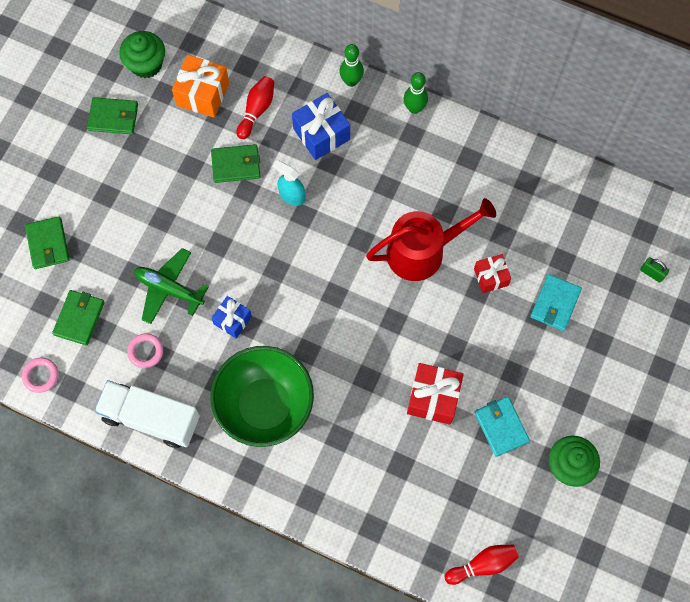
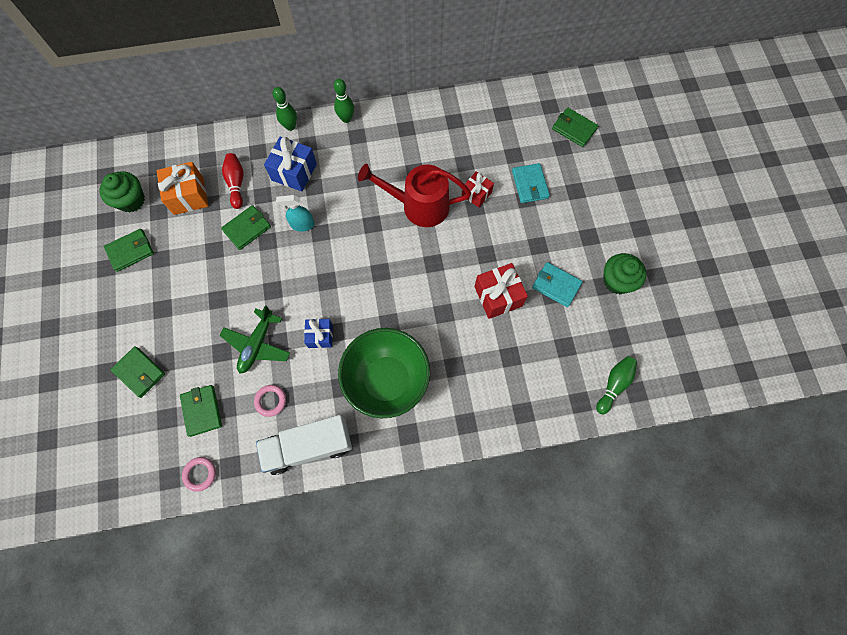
camera: 35 degrees left, 0 degrees up
green plane [134,248,208,324] -> green plane turned 60 degrees counterclockwise [219,305,290,374]
red watering can [366,198,496,281] -> red watering can turned 120 degrees counterclockwise [358,164,471,227]
red bowling pin [445,544,519,585] -> green bowling pin [596,356,637,414]
green padlock [640,257,669,283] -> green wallet [552,108,599,147]

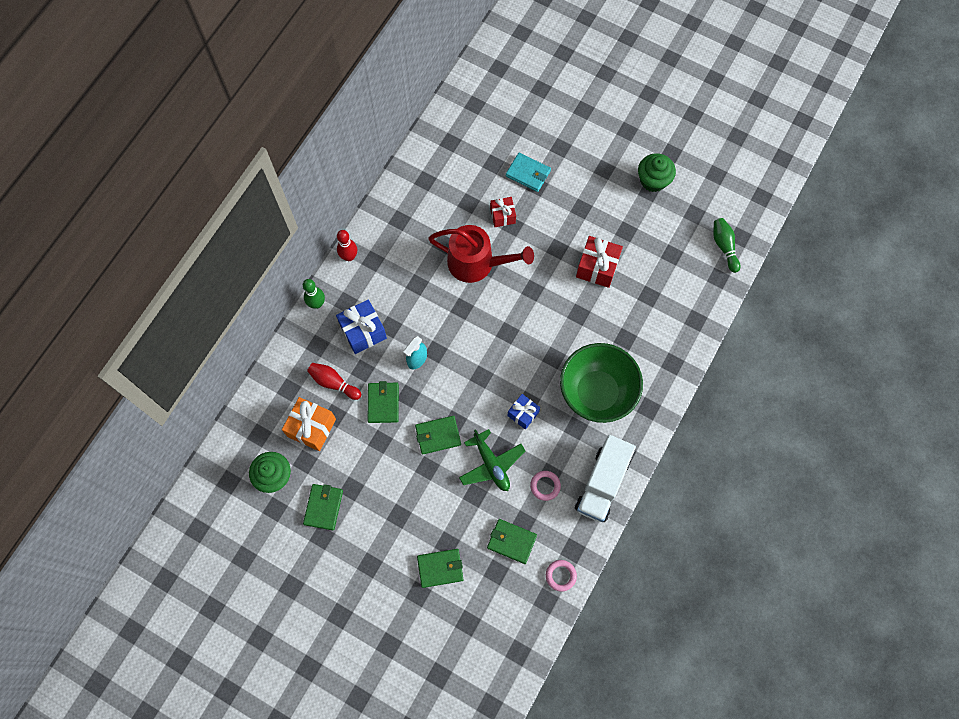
camera: 50 degrees left, 0 degrees up
green bowling pin [334,79,354,123] -> red bowling pin [337,230,358,261]
red watering can [358,164,471,227] -> red watering can turned 120 degrees counterclockwise [428,225,534,283]
turquoise wallet [532,262,583,307] -> none
green wallet [552,108,599,147] -> green wallet moved to [415,416,461,454]

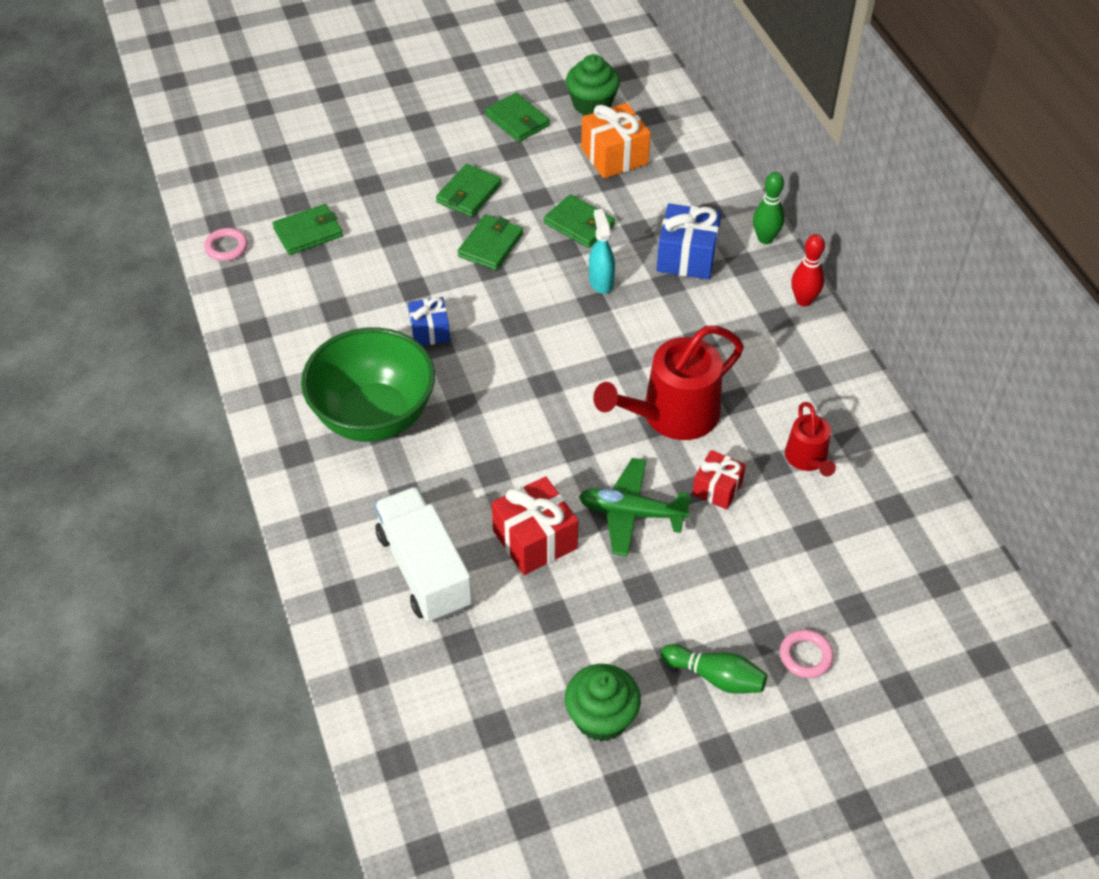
camera: 130 degrees right, 20 degrees down
red bowling pin [307,363,361,400] -> none
green wallet [417,549,464,588] -> green wallet moved to [436,164,502,217]
green plane [459,429,525,491] -> green plane moved to [579,458,691,556]
turquoise wallet [506,153,551,192] -> none
pink ring [530,471,561,501] -> pink ring moved to [780,630,834,678]
white truck [575,435,636,522] -> white truck moved to [374,487,472,623]
green bowling pin [713,218,741,273] -> green bowling pin moved to [661,644,767,694]
none -> red watering can [785,402,836,476]

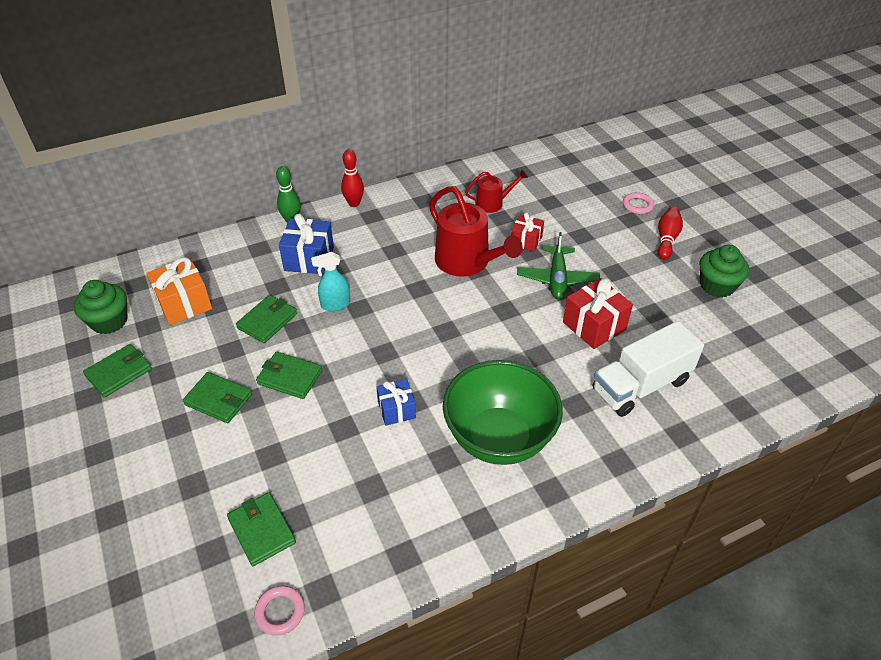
camera: 95 degrees left, 5 degrees down
green bowling pin [661,644,767,694] -> red bowling pin [658,207,683,260]

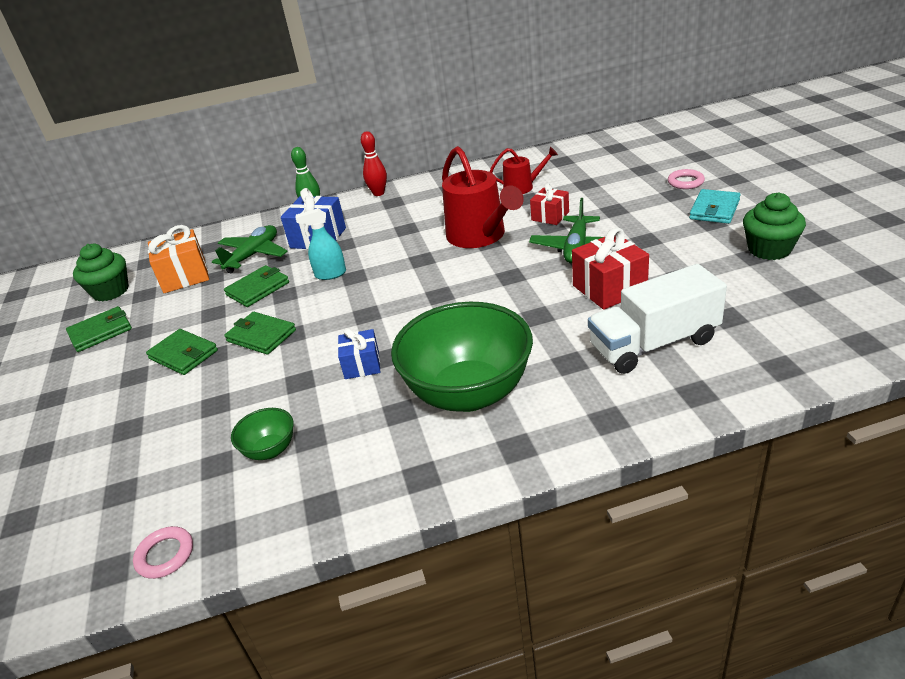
camera: 15 degrees right, 10 degrees down
green wallet [227,493,296,566] -> none
red bowling pin [658,207,683,260] -> turquoise wallet [689,189,741,224]
none -> green plane [212,225,288,273]
none -> green bowl [231,408,293,460]

